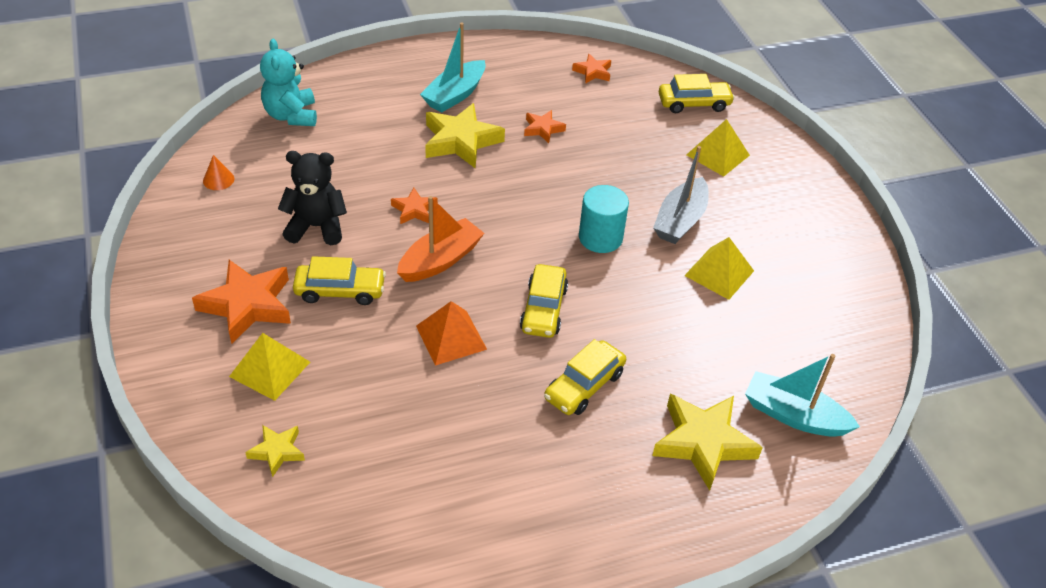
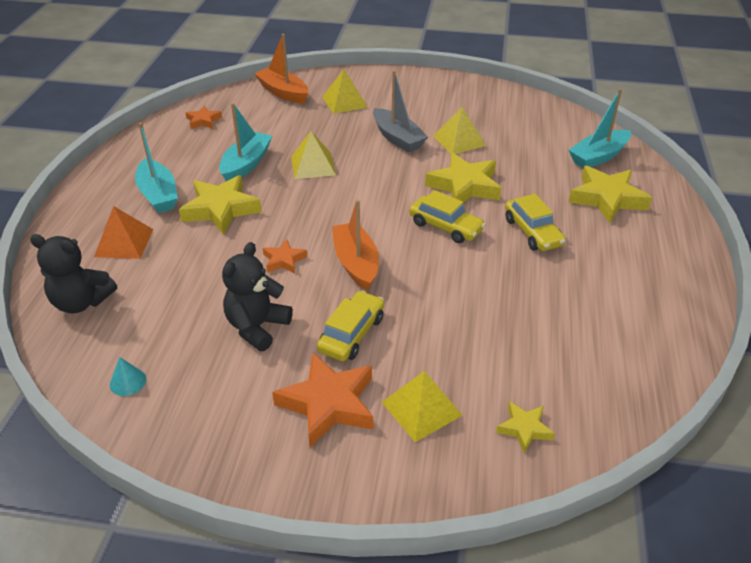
camera: 60 degrees left, 5 degrees down
orange cone [203,155,234,190] -> turquoise cone [110,357,146,396]
turquoise teddy bear [260,39,317,126] -> black teddy bear [30,234,117,313]
orange pyramid [416,301,487,366] -> orange pyramid moved to [94,206,153,259]
orange star [524,110,566,143] -> turquoise boat [219,103,272,181]
turquoise cylinder [579,185,629,253] -> none
yellow car [659,74,735,113] -> orange boat [254,34,308,104]
none -> yellow pyramid [291,131,336,179]
none -> yellow star [425,153,501,203]

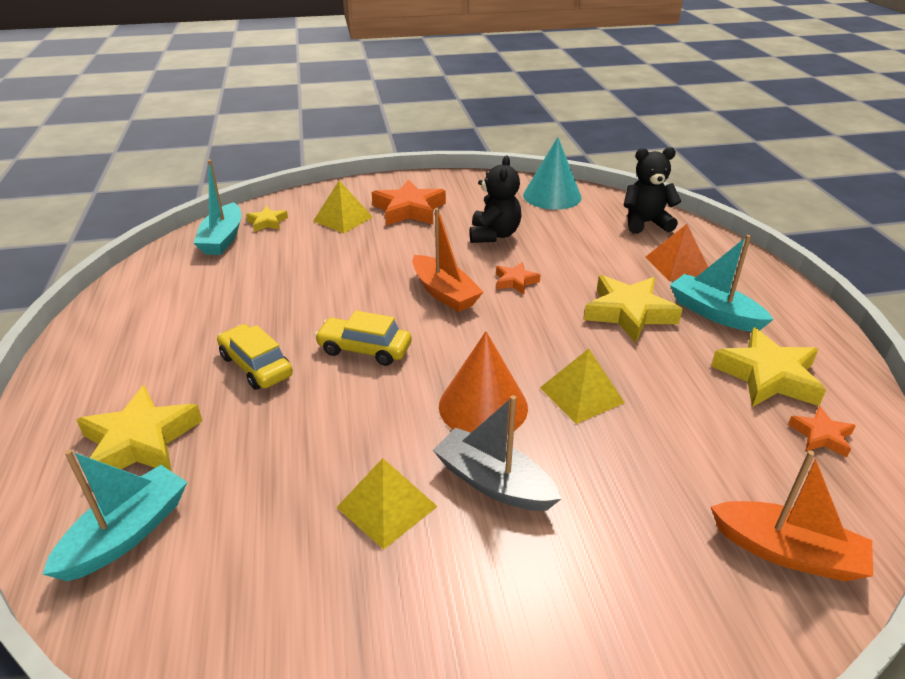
camera: 160 degrees right, 5 degrees down
turquoise cone [110,357,146,396] -> turquoise cone [523,137,582,210], size x2.30
turquoise boat [219,103,272,181] -> turquoise boat moved to [194,160,241,255]
yellow car [317,291,384,361] -> none
yellow pyramid [322,69,368,114] -> none
yellow star [425,153,501,203] -> yellow star moved to [711,327,826,407]
none -> orange cone [439,331,528,434]

